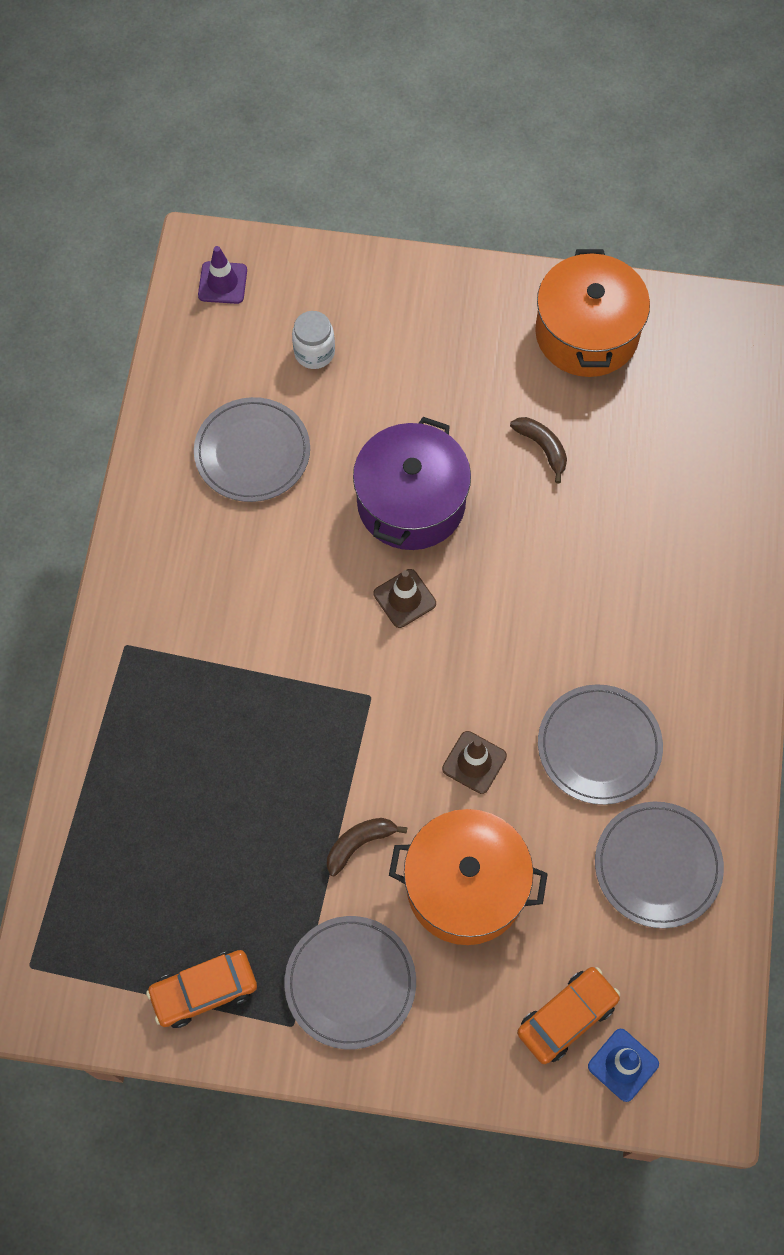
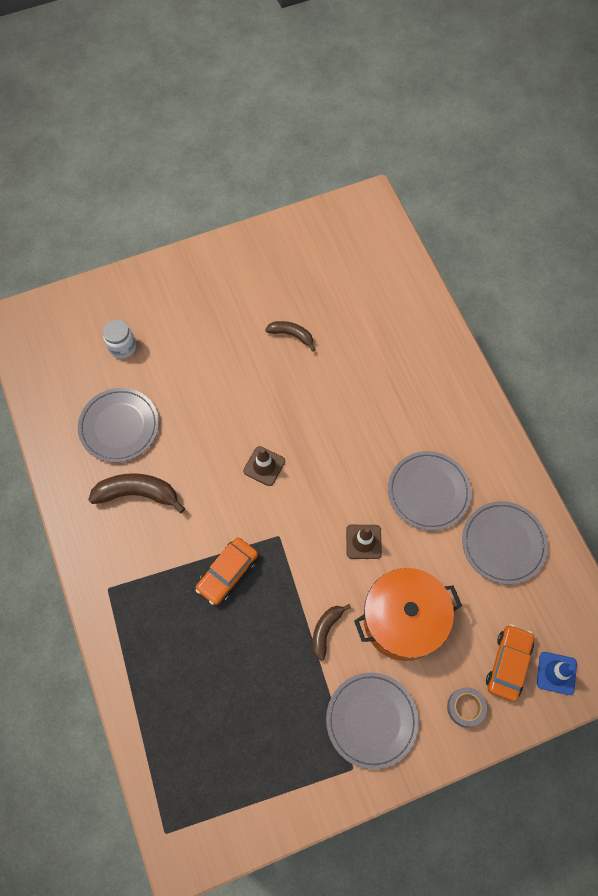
camera: 30 degrees left, 0 degrees up
orange car [146,950,257,1028] -> orange car moved to [196,537,258,605]
purple traffic cone [198,246,247,304] -> none
purple pot [353,417,471,550] -> none
orange pot [535,249,650,377] -> none
none -> brown banana [88,473,185,513]
none -> grey tape [447,687,487,727]

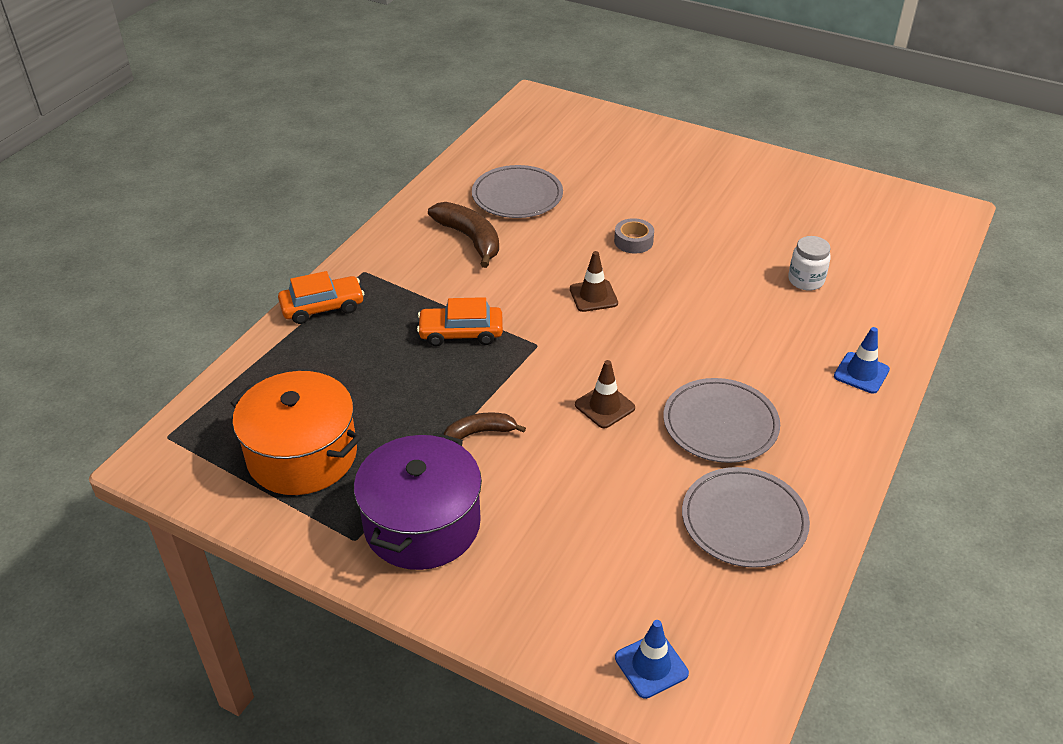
camera: 50 degrees right, 25 degrees down
white jar [103,320,136,359] -> white jar moved to [788,236,831,291]
brown banana [265,321,315,352] -> none
grey plate [326,672,419,770] -> purple pot [354,432,482,570]
orange pot [354,568,462,661] -> orange pot moved to [231,371,361,495]
grey tape [447,687,487,727] -> grey tape moved to [614,218,654,253]
orange car [486,624,534,702] -> orange car moved to [278,271,364,324]
none -> blue traffic cone [834,327,890,394]

